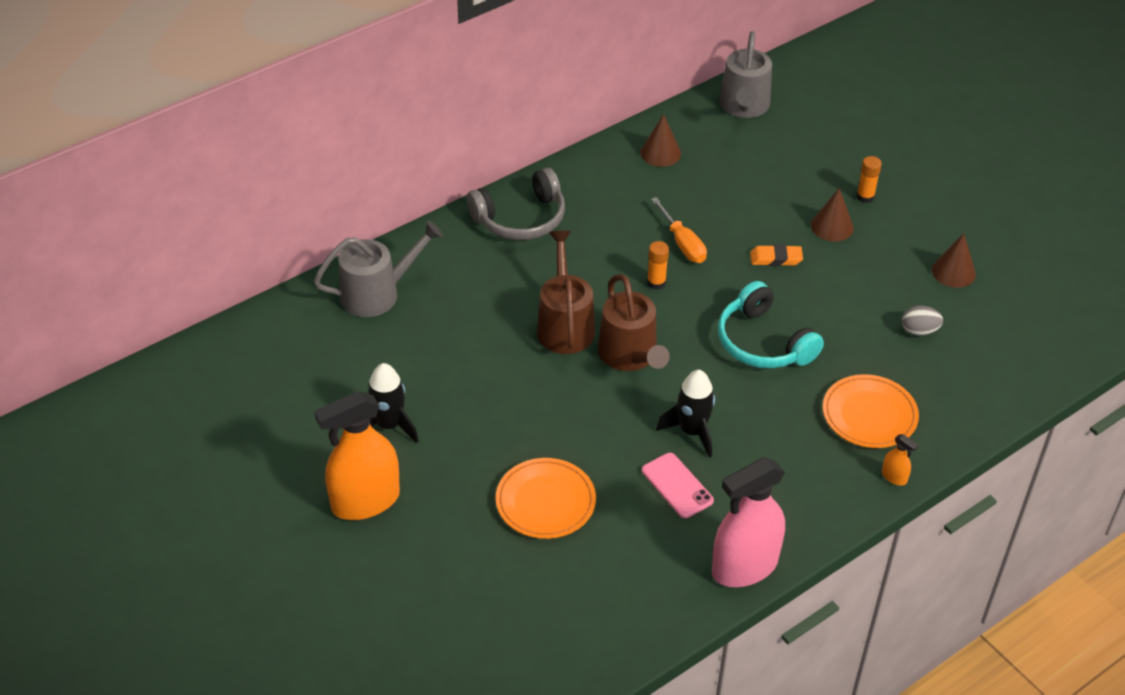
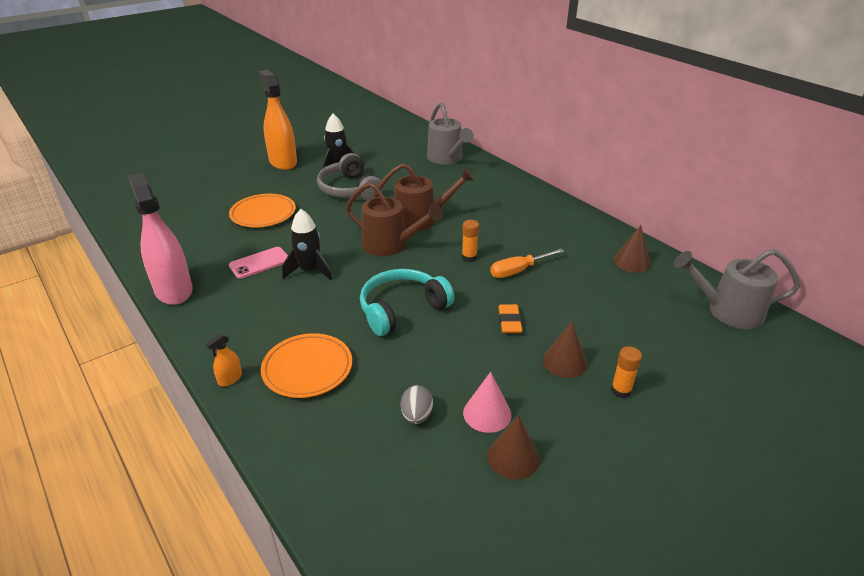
camera: 90 degrees right, 10 degrees down
grey headphones [467,168,565,240] -> grey headphones moved to [317,153,383,200]
brown watering can [598,274,670,371] -> brown watering can turned 135 degrees counterclockwise [346,182,443,256]
none -> pink cone [463,372,512,433]

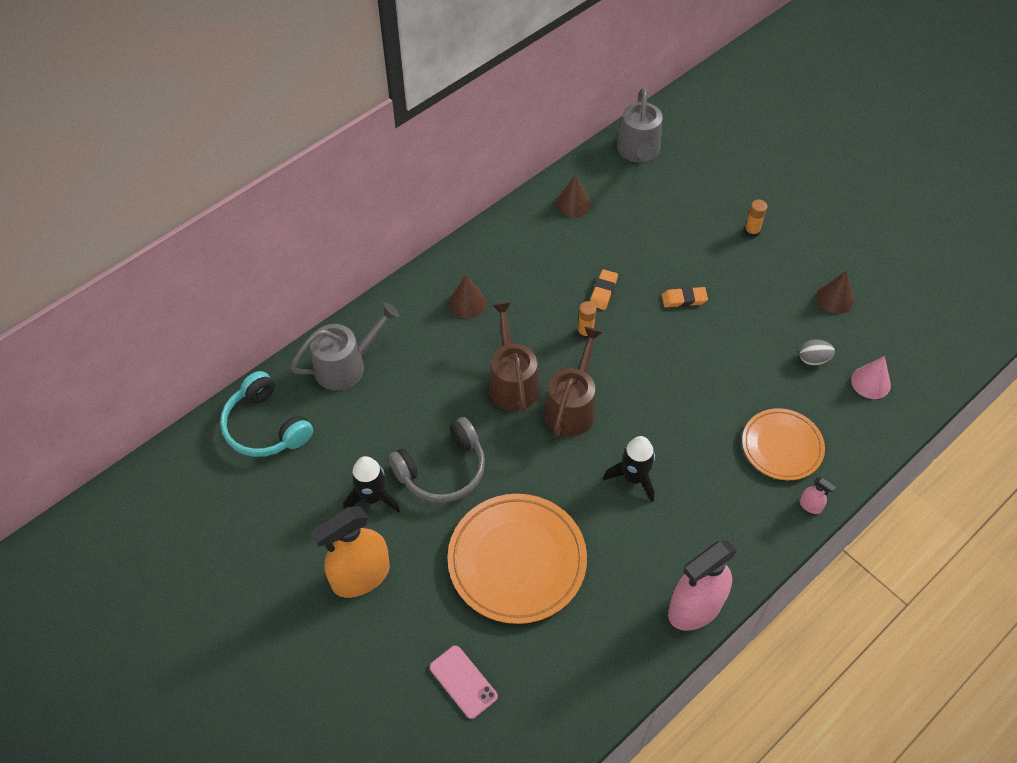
camera: 95 degrees left, 20 degrees up
orange spray bottle [205,334,242,386] -> pink spray bottle [800,477,835,514]
orange plate [229,194,296,227] -> orange plate [447,494,587,624], size x1.59
pink phone [229,247,288,279] -> pink phone moved to [430,645,498,719]
turquoise headphones [360,269,454,336] -> turquoise headphones moved to [220,371,313,457]
pink cone [463,372,512,433] -> pink cone moved to [851,356,891,399]
orange screwdriver [490,249,564,278] -> orange eraser [590,269,618,310]
brown cone [543,321,587,378] -> brown cone moved to [449,275,486,318]

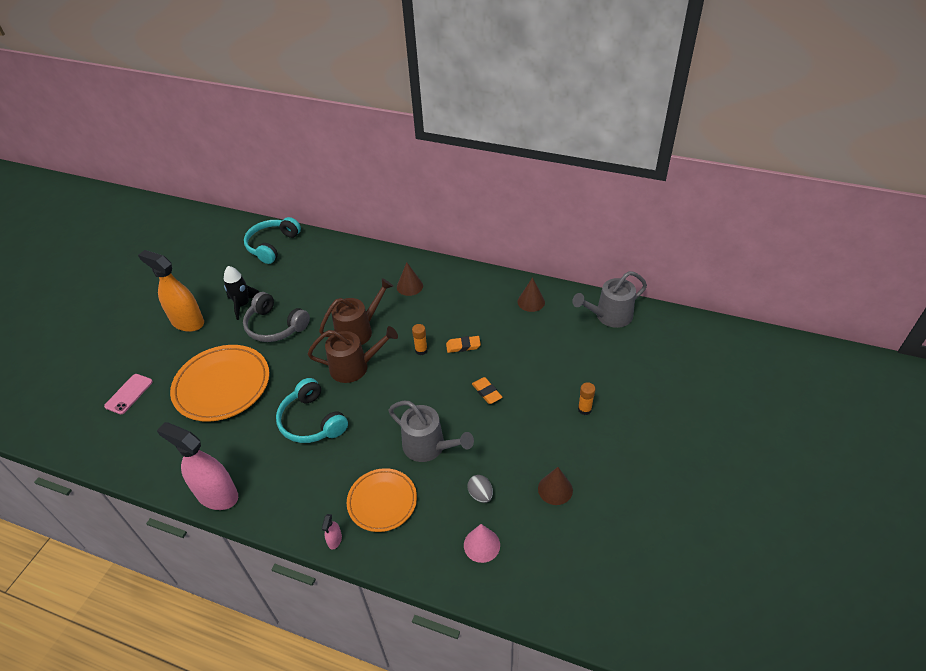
camera: 65 degrees right, 10 degrees down
grey watering can [290,303,399,391] -> grey watering can moved to [388,401,474,462]
black rocket [603,436,655,502] -> turquoise headphones [276,378,348,443]

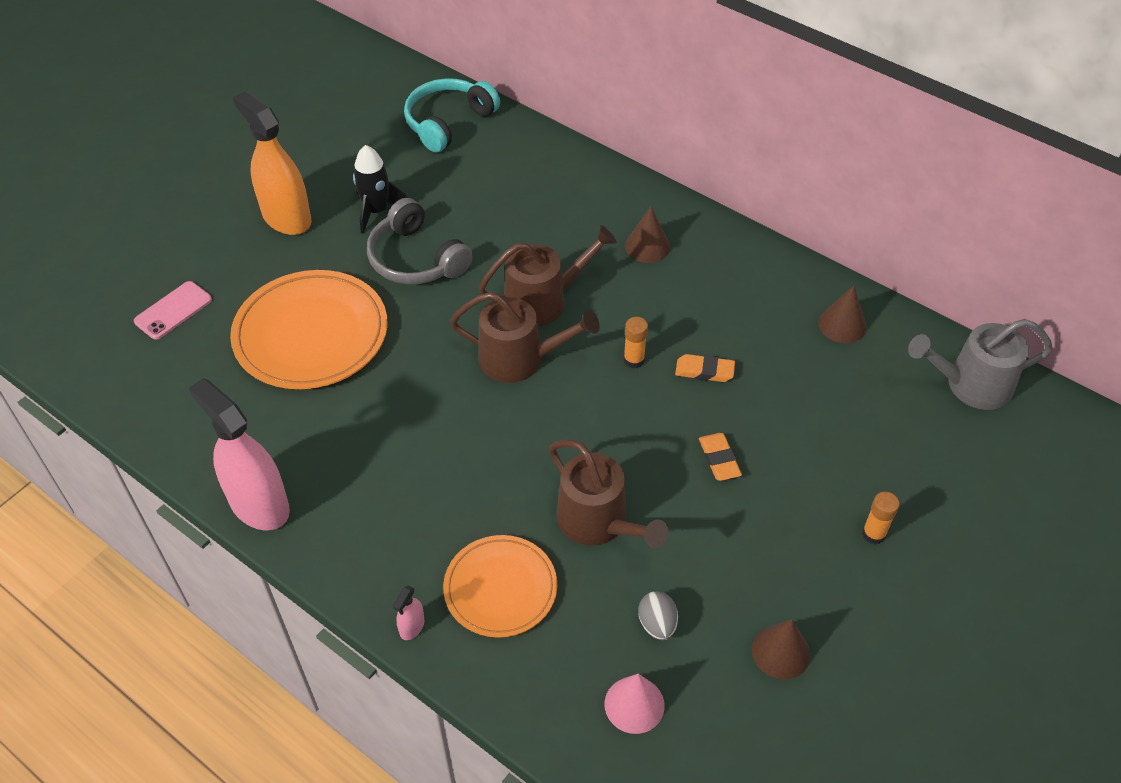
camera: 15 degrees right, 5 degrees up
turquoise headphones [276,378,348,443] -> none
grey watering can [388,401,474,462] -> brown watering can [549,439,669,548]

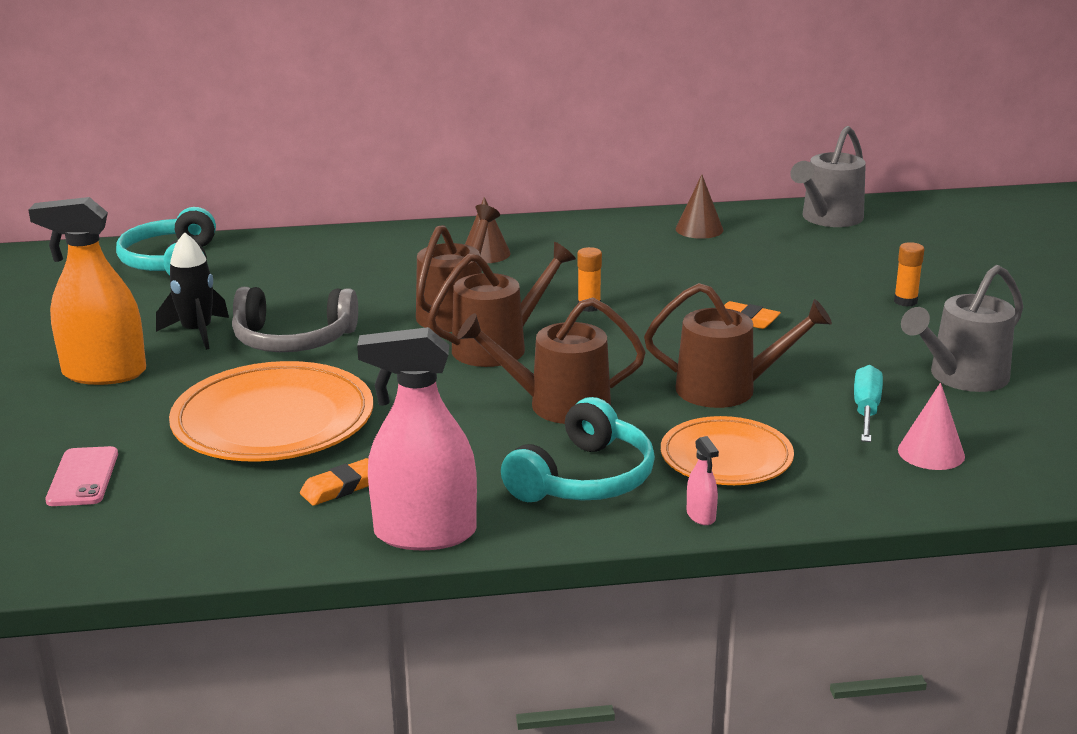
camera: 45 degrees left, 25 degrees down
grey egg [638,591,678,640] -> turquoise screwdriver [854,365,883,442]
orange eraser [675,354,735,382] -> orange eraser moved to [300,458,369,506]
brown cone [752,619,811,679] -> grey watering can [901,265,1023,392]
none -> brown watering can [457,298,646,424]
none -> turquoise headphones [501,397,655,502]

